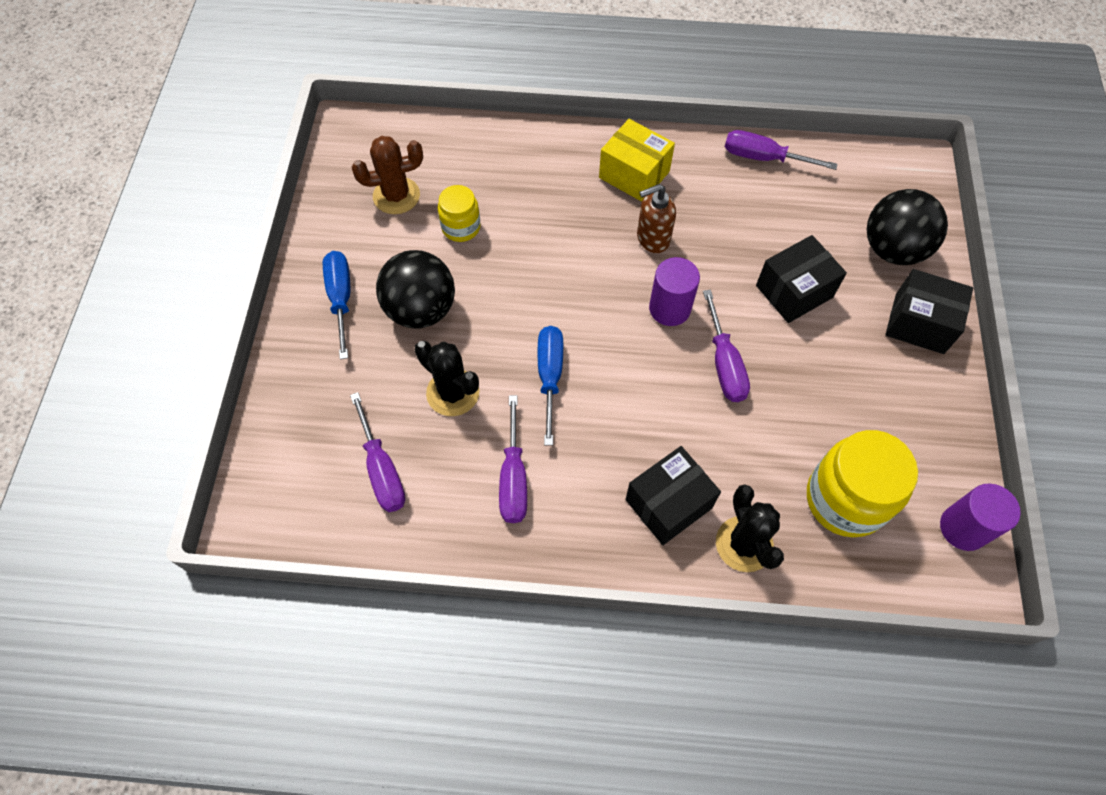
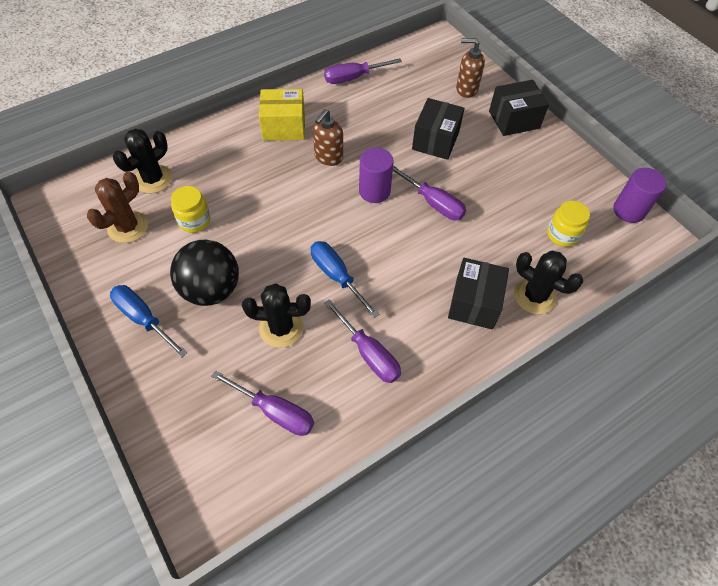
camera: 40 degrees left, 5 degrees down
yellow jar [807,430,918,537] -> yellow jar [547,200,590,247], size x0.56
black ball [867,189,948,265] -> brown soap dispenser [456,38,485,98]
none -> black cactus [113,128,172,193]

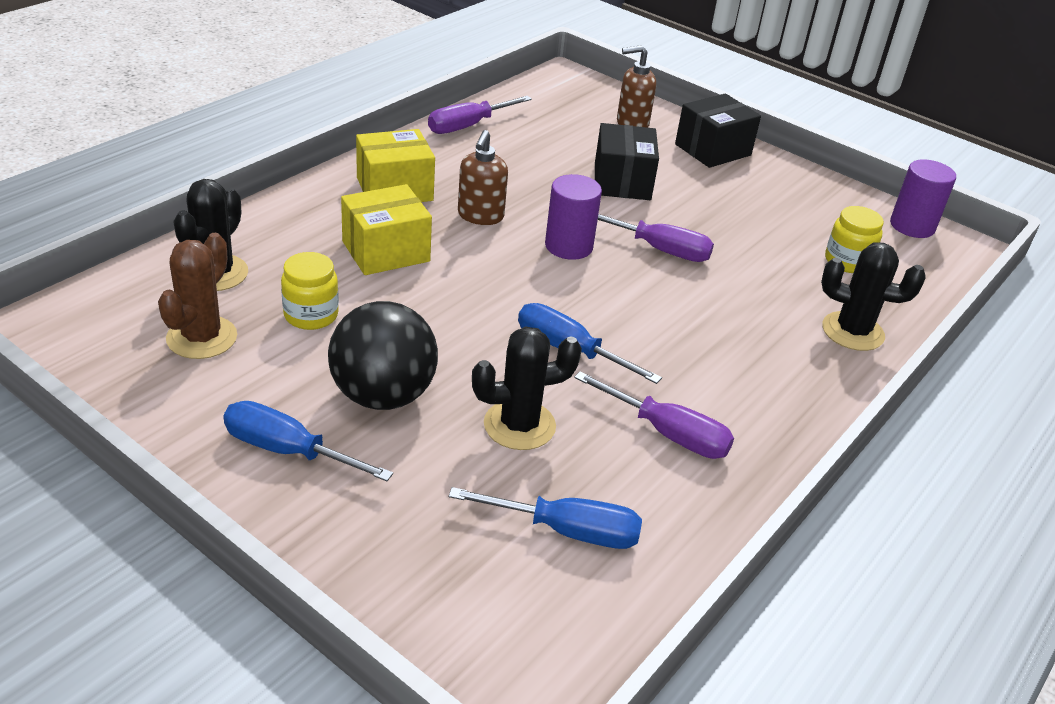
camera: 20 degrees left, 20 degrees down
purple screwdriver [211,370,314,436] -> blue screwdriver [449,487,642,549]
black box [448,258,509,329] -> none
none -> yellow box [341,184,432,275]

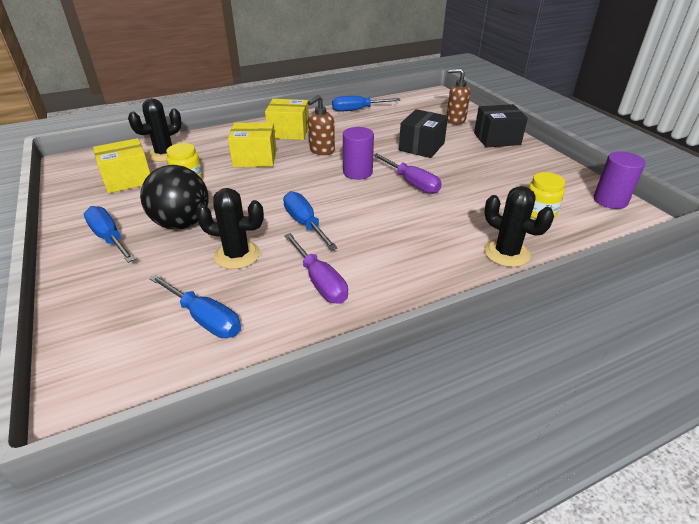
camera: 30 degrees right, 0 degrees up
brown cactus [158,233,237,359] -> yellow box [93,138,150,193]
purple screwdriver [428,96,532,134] -> blue screwdriver [332,96,400,112]

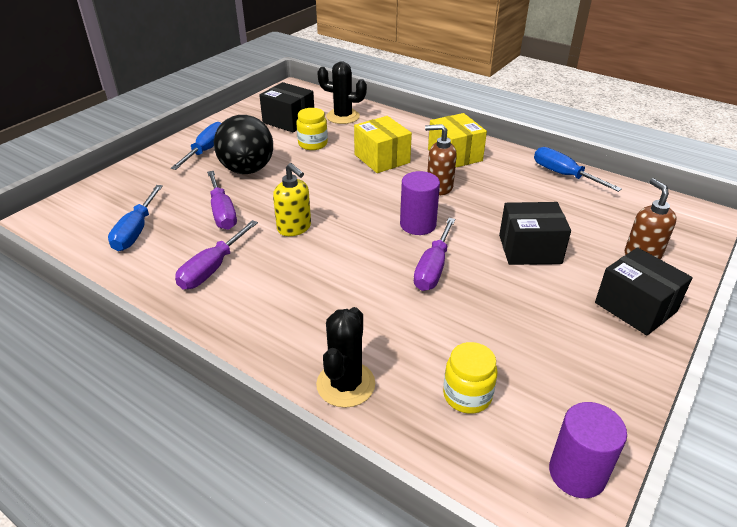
camera: 60 degrees right, 0 degrees up
yellow box [93,138,150,193] -> black box [259,82,314,133]
black cactus [196,188,264,269] -> purple screwdriver [207,171,237,230]
blue screwdriver [283,191,338,250] -> yellow soap dispenser [273,163,311,236]

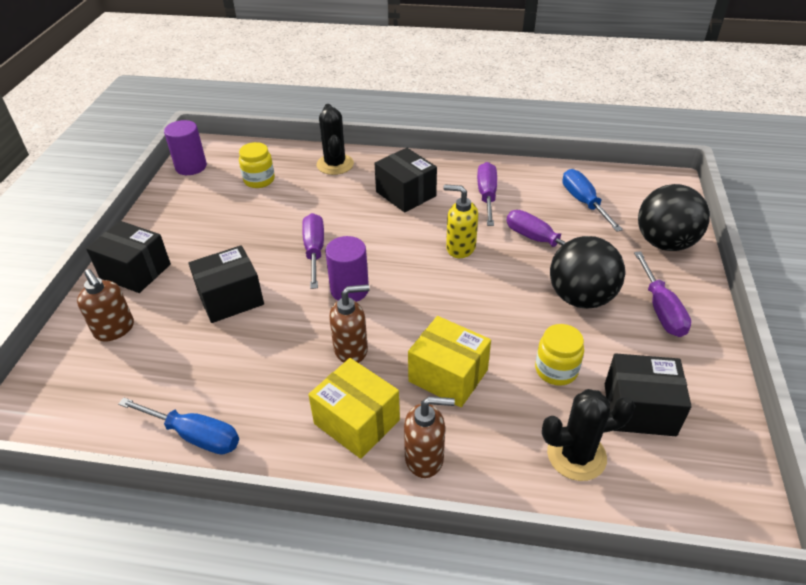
camera: 155 degrees right, 5 degrees up
blue screwdriver [171,122,221,170] -> purple screwdriver [634,251,691,337]
none -> black box [374,148,437,212]
none -> brown soap dispenser [404,397,455,478]
none -> black ball [638,184,710,251]

